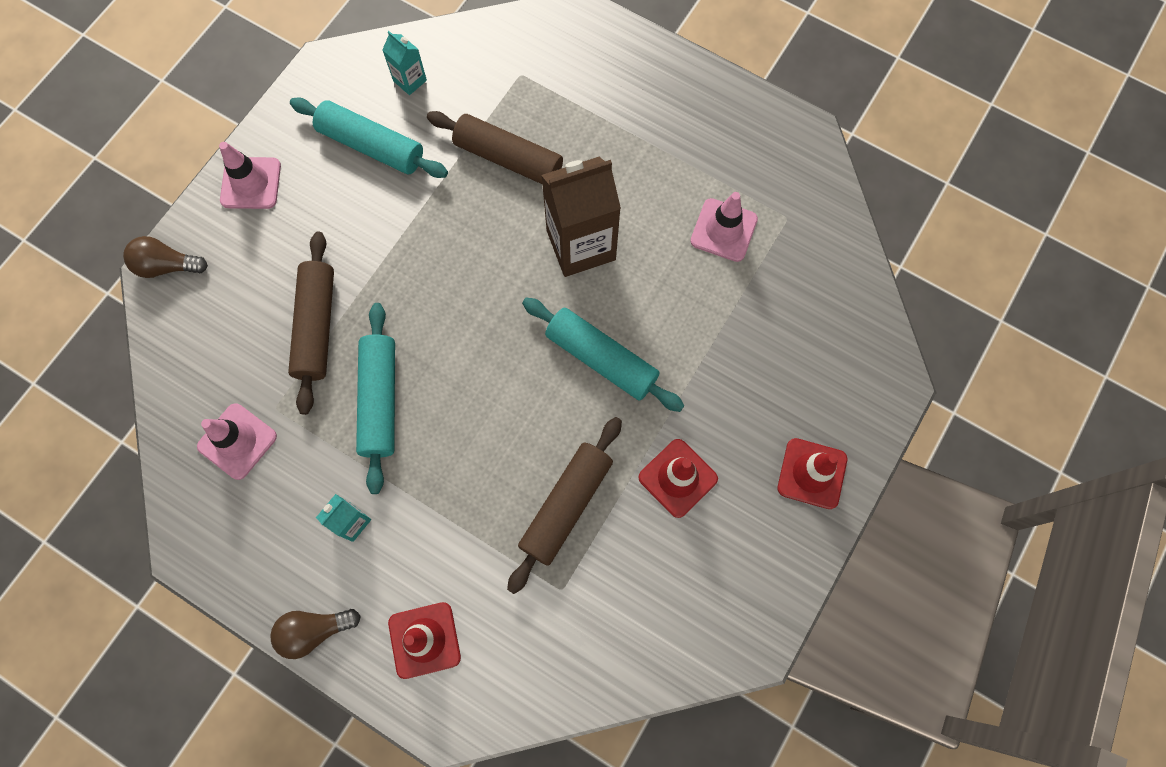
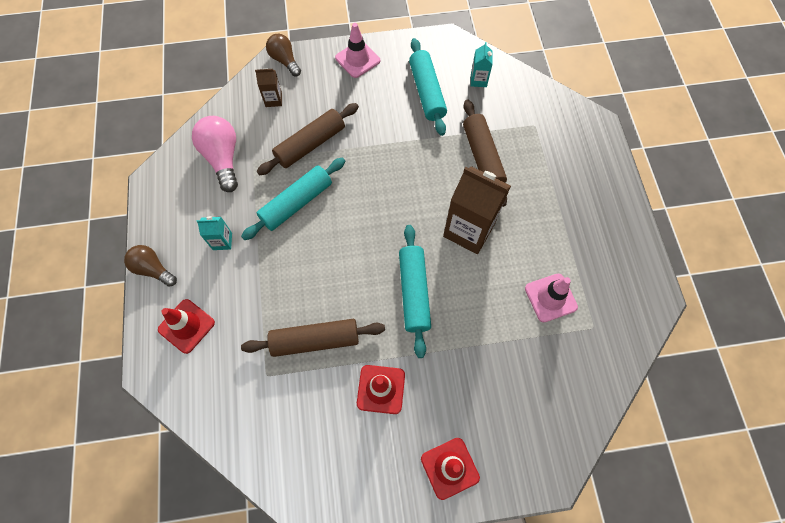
camera: 50 degrees right, 5 degrees down
pink traffic cone [197,403,277,480] -> pink light bulb [192,116,238,192]
none -> brown carton [255,69,282,107]

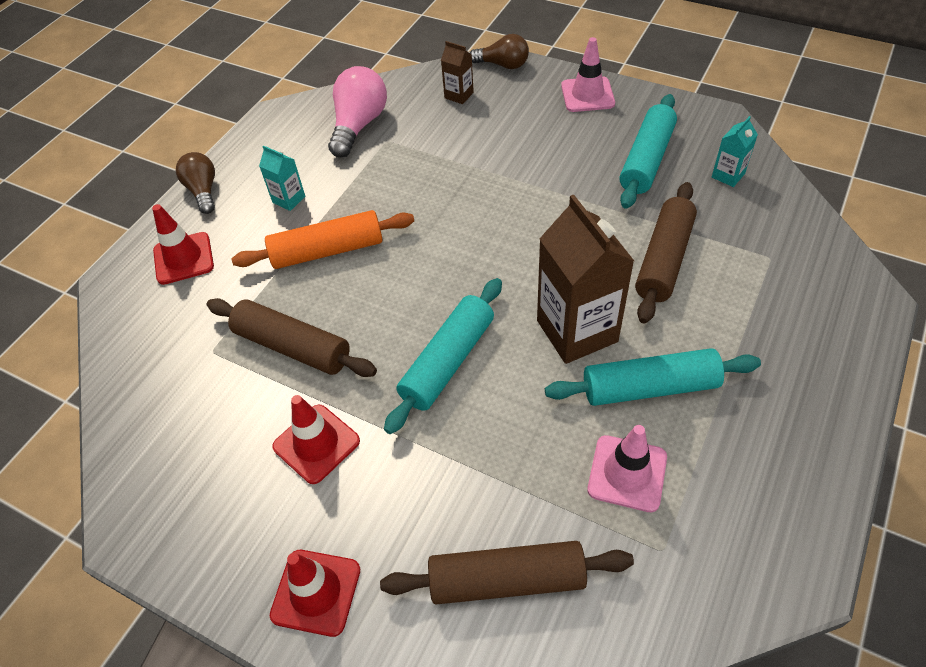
camera: 40 degrees right, 15 degrees down
turquoise rolling pin [241,158,345,240] -> turquoise rolling pin moved to [545,348,761,406]
brown rolling pin [257,103,359,175] -> brown rolling pin moved to [380,541,634,605]
brown light bulb [266,34,301,76] -> brown light bulb turned 105 degrees clockwise [470,34,529,69]
none -> orange rolling pin [232,210,414,269]

